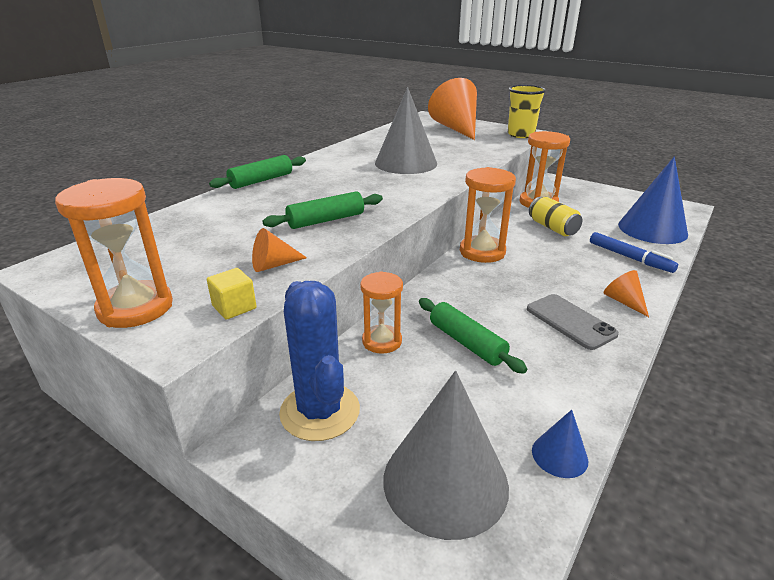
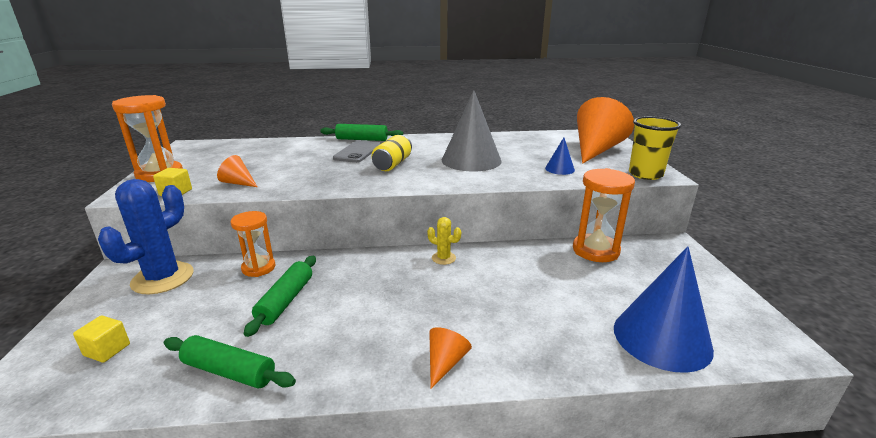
camera: 50 degrees right, 5 degrees down
green rolling pin [263,191,383,229] -> green rolling pin moved to [164,335,296,389]
grey cone [383,371,509,540] -> yellow cube [73,315,130,363]
orange hourglass [460,167,516,263] -> yellow cactus [427,217,461,265]
grey phone [527,294,619,350] -> grey phone moved to [333,140,381,163]
yellow can [529,197,582,236] -> yellow can moved to [372,135,412,171]
blue cone [532,410,588,478] -> blue cone moved to [545,137,575,175]
blue marker [590,232,678,273] -> none

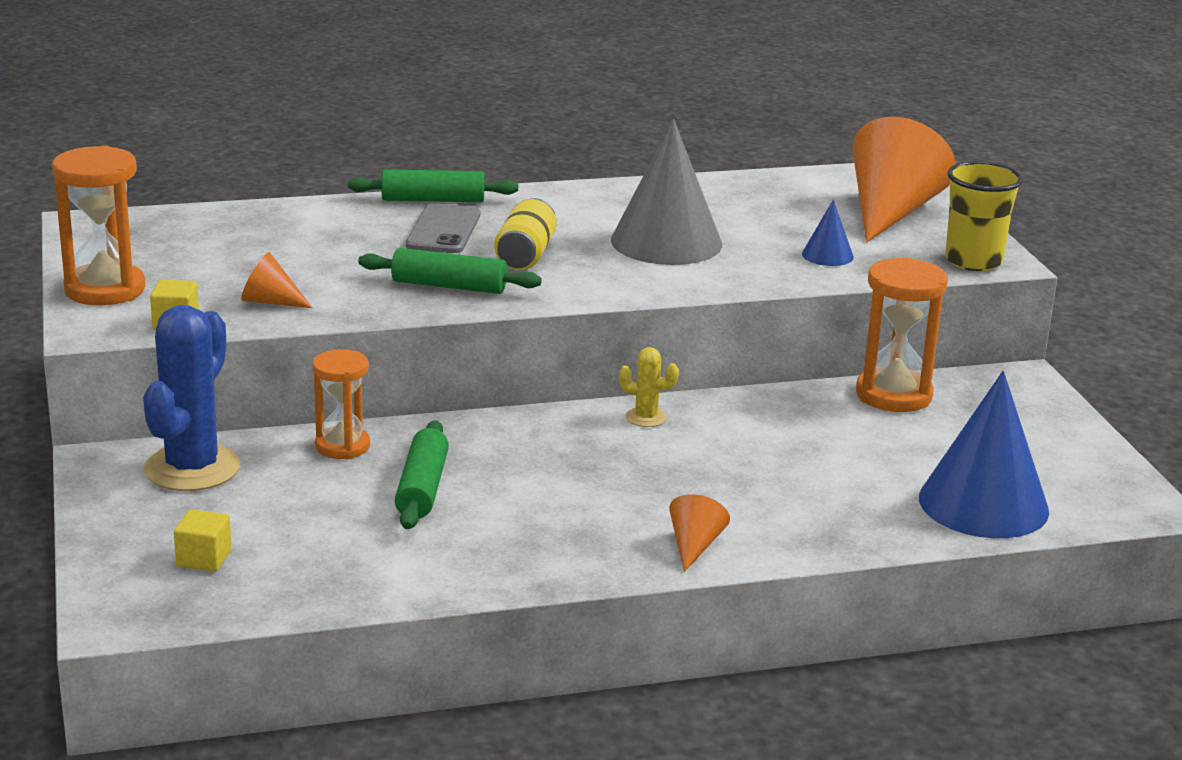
camera: 10 degrees left, 0 degrees up
green rolling pin [164,335,296,389] -> green rolling pin moved to [358,248,542,294]

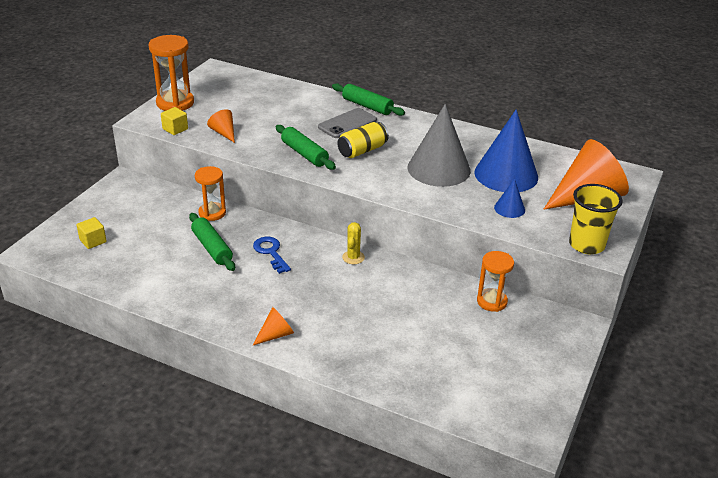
camera: 40 degrees right, 10 degrees up
blue cactus [143,305,241,491] -> none
green rolling pin [395,420,449,529] -> green rolling pin turned 75 degrees counterclockwise [189,213,235,271]
yellow cactus [619,347,679,427] -> yellow cactus turned 45 degrees clockwise [342,222,365,264]
orange hourglass [856,257,948,412] -> orange hourglass [477,251,514,312], size x0.67
blue cone [919,371,1049,538] -> blue cone moved to [474,109,538,192]
none -> blue key [253,237,291,274]

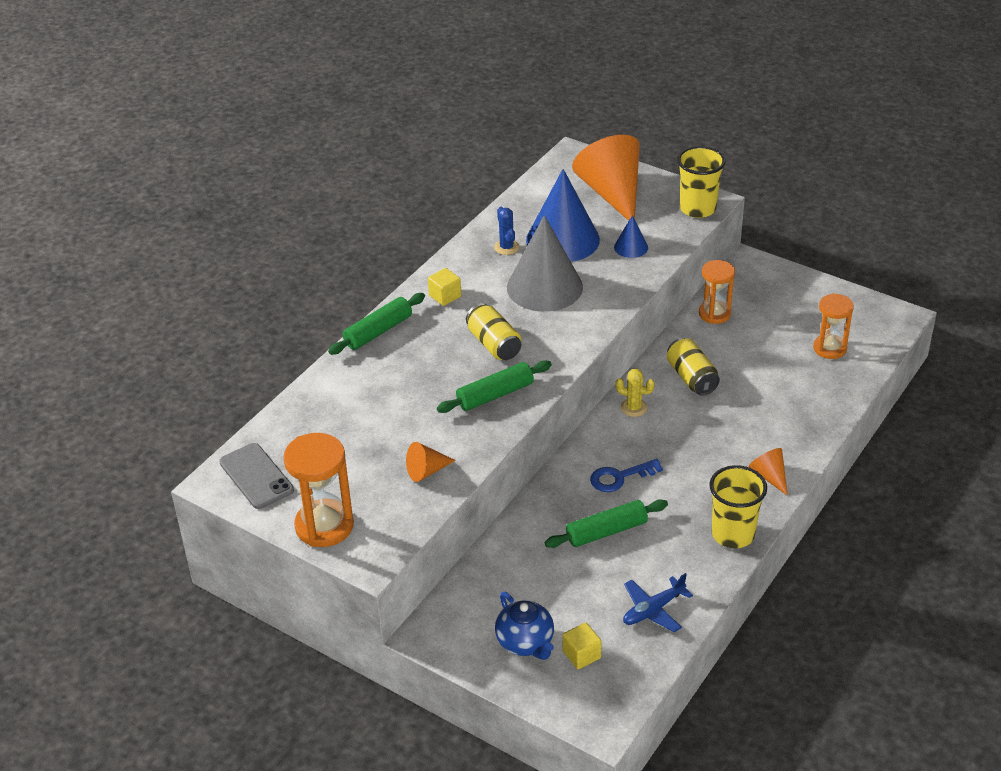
camera: 80 degrees left, 5 degrees up
yellow cube [161,107,188,135] -> yellow cube moved to [428,268,461,306]
orange hourglass [195,166,226,221] -> orange hourglass moved to [813,293,854,359]
grey phone [318,108,377,138] -> grey phone moved to [219,443,294,509]
none -> blue cactus [494,207,519,255]
none -> blue teapot [495,592,554,660]
none -> blue plane [623,573,693,632]
none -> yellow can [667,338,720,396]
none -> yellow cup [710,465,767,548]

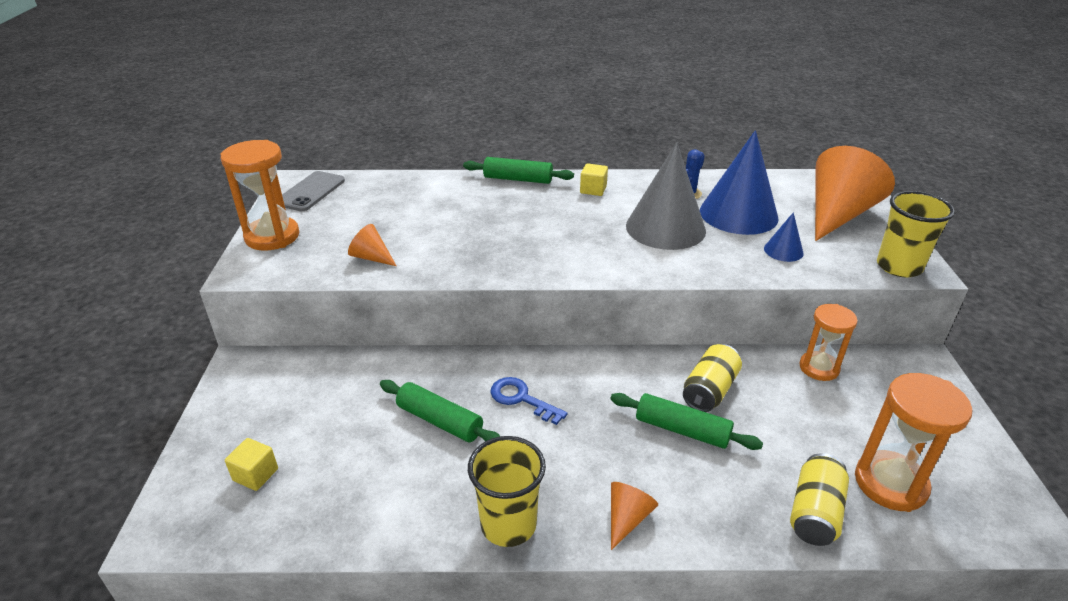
camera: 55 degrees right, 5 degrees down
green rolling pin [437,360,552,413] -> green rolling pin moved to [610,393,763,450]
yellow can [466,303,521,360] -> yellow can moved to [790,453,849,546]
blue teapot [495,592,554,660] -> none
yellow cactus [616,368,655,417] -> none
blue plane [623,573,693,632] -> none
orange hourglass [813,293,854,359] -> orange hourglass [855,373,972,512], size x1.50

